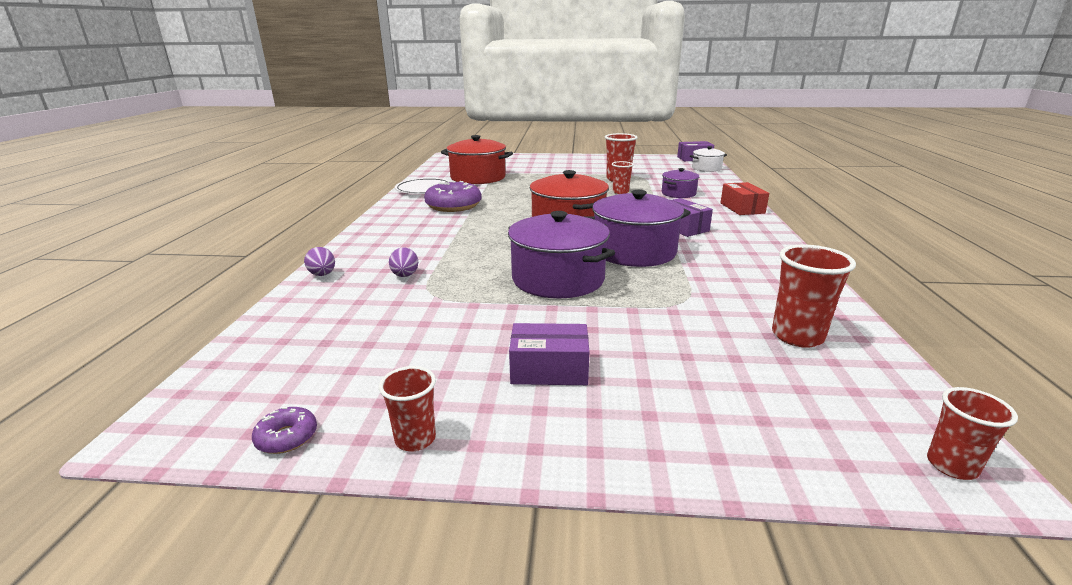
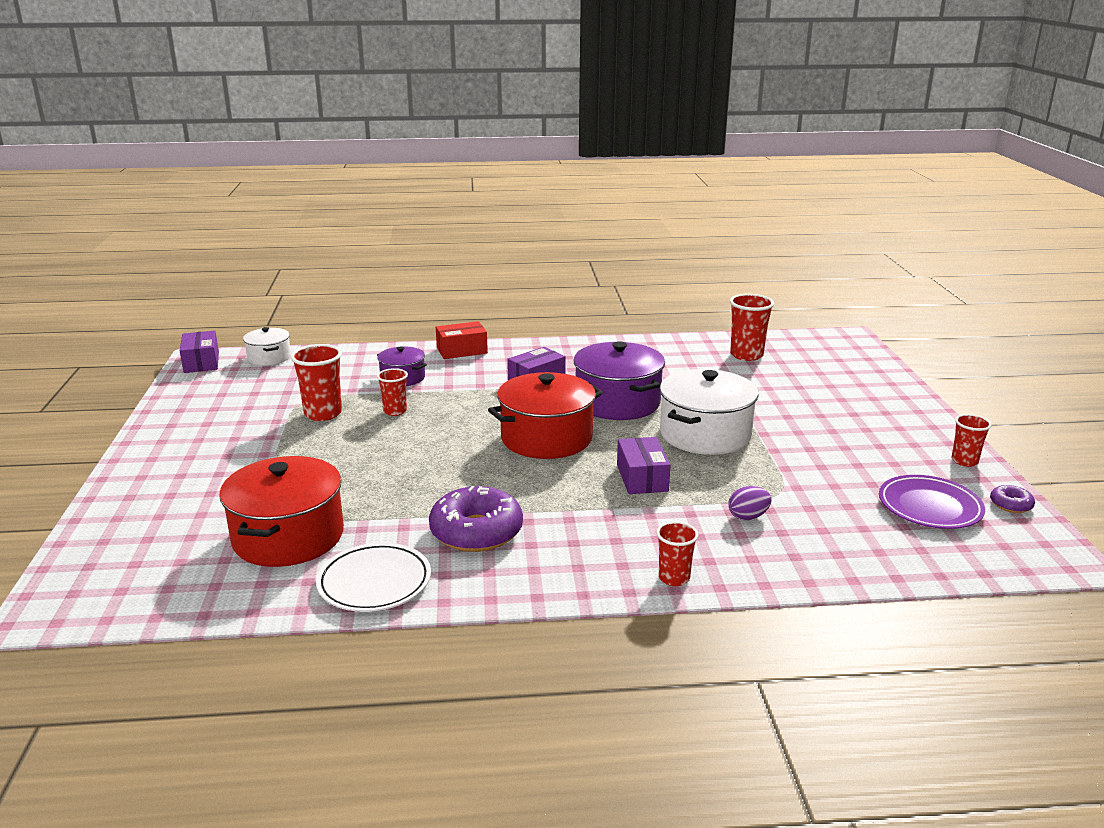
camera: 100 degrees left, 0 degrees up
purple egg [304,247,335,276] -> none
purple pot [508,211,615,298] -> white pot [660,369,759,455]
purple box [509,323,589,385] -> purple box moved to [617,437,671,494]
red cup [927,387,1018,480] -> red cup moved to [656,521,698,586]
none -> purple plate [879,475,985,529]

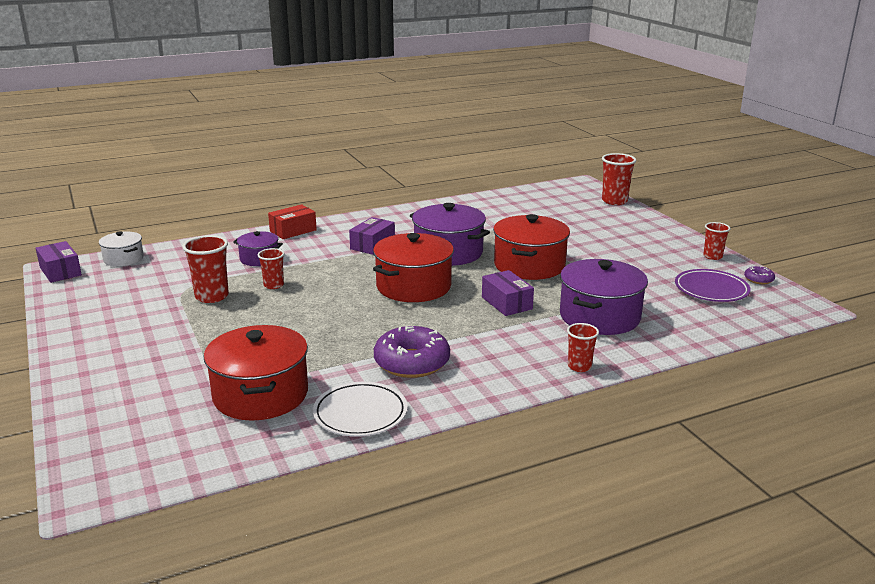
camera: 20 degrees left, 0 degrees up
white pot [660,369,759,455] -> red pot [493,214,570,280]
purple egg [728,486,772,520] -> purple pot [560,259,648,335]
red cup [730,294,774,361] -> red cup moved to [602,153,636,205]

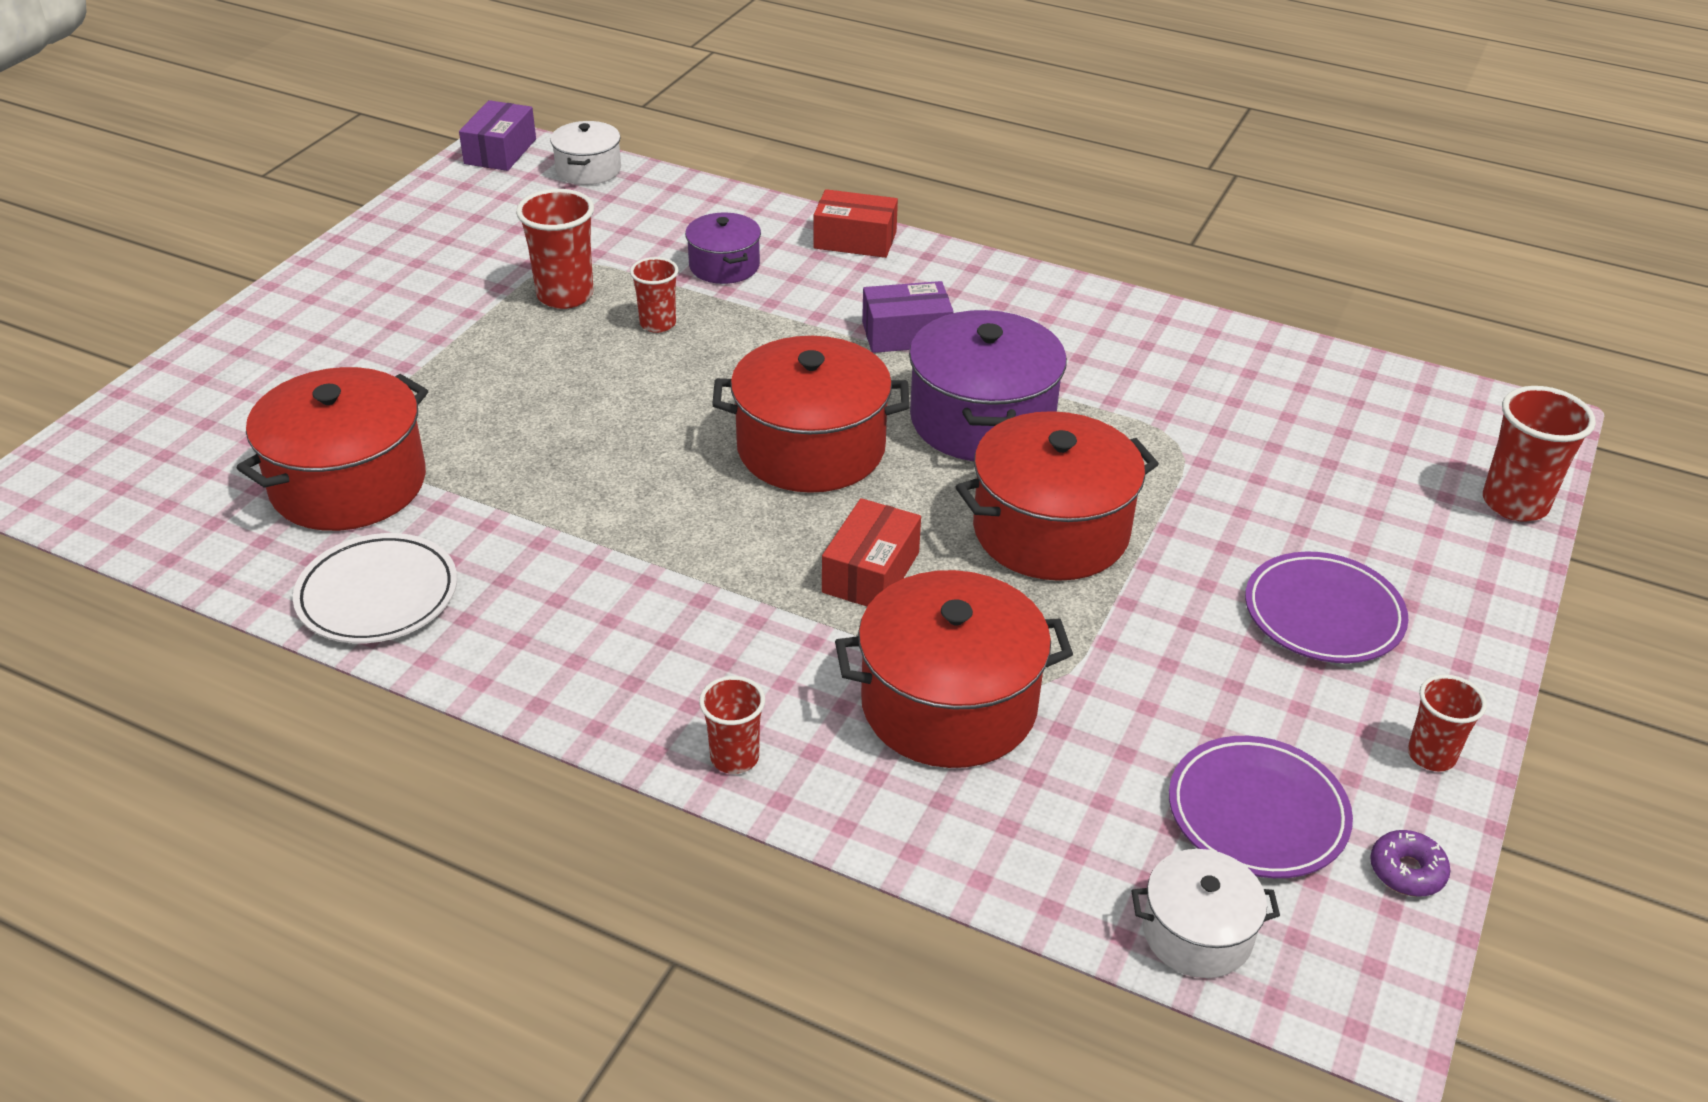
camera: 50 degrees right, 15 degrees up
purple donut [374,326,450,378] -> none
purple box [482,270,534,316] -> red box [822,498,921,607]
purple pot [560,259,648,335] -> red pot [835,570,1073,768]
none -> white pot [1132,849,1280,978]
none -> purple plate [1245,552,1408,663]

